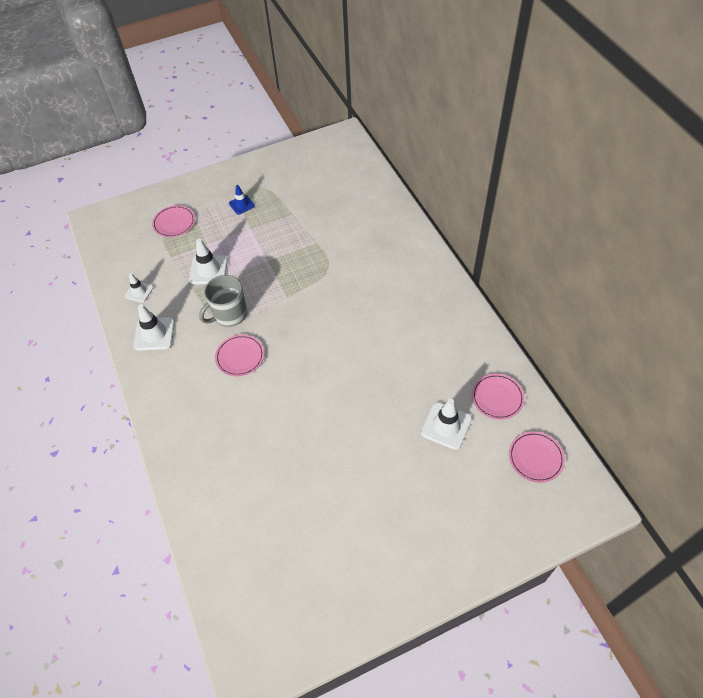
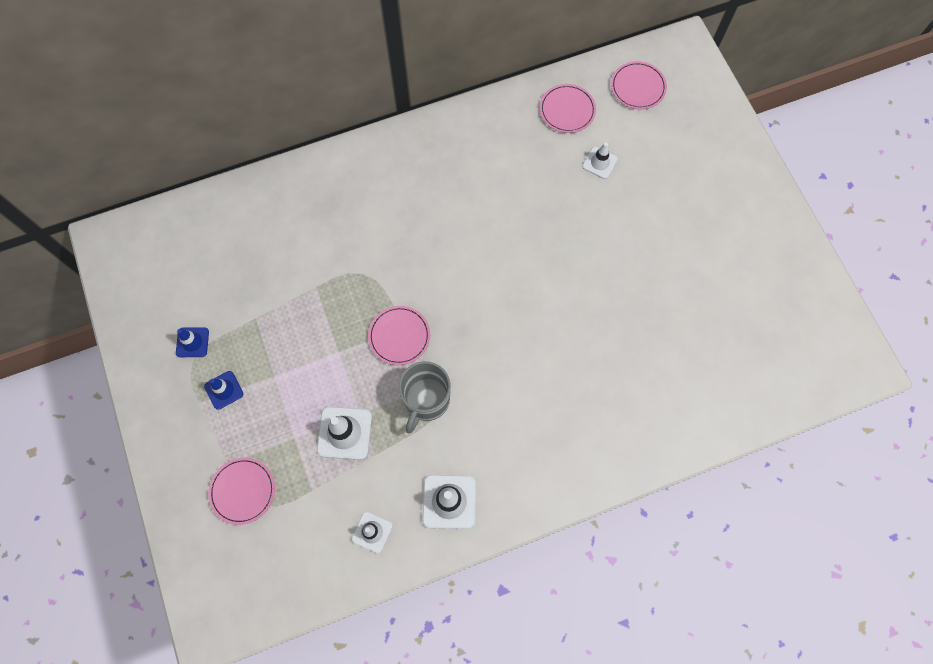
camera: 90 degrees left, 15 degrees up
grey mug [199,275,247,327] -> grey mug turned 60 degrees clockwise [398,361,451,433]
pink plate [215,334,264,377] -> pink plate moved to [368,306,430,365]
white traffic cone [421,399,472,450] -> white traffic cone [582,142,618,179], size x0.62
none -> blue traffic cone [176,327,209,357]

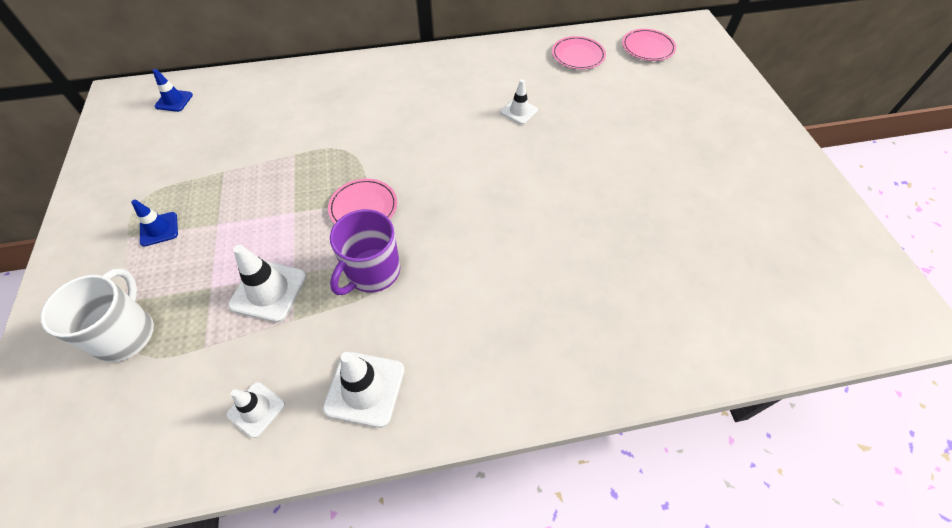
camera: 10 degrees right, 15 degrees down
blue traffic cone [176,327,209,357] -> blue traffic cone moved to [153,69,193,112]
pink plate [208,458,275,525] -> white mug [40,269,154,362]
grey mug [398,361,451,433] -> purple mug [330,209,400,295]
white traffic cone [582,142,618,179] -> white traffic cone moved to [501,79,538,124]

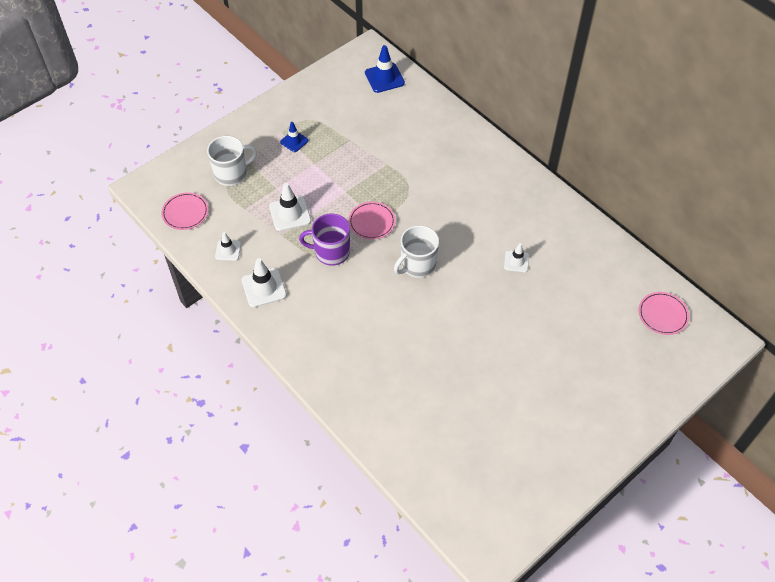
camera: 60 degrees right, 0 degrees up
blue traffic cone [153,69,193,112] -> blue traffic cone [365,45,405,93], size x1.60
pink plate [552,36,606,69] -> pink plate moved to [161,192,209,230]
none -> white mug [394,225,439,278]

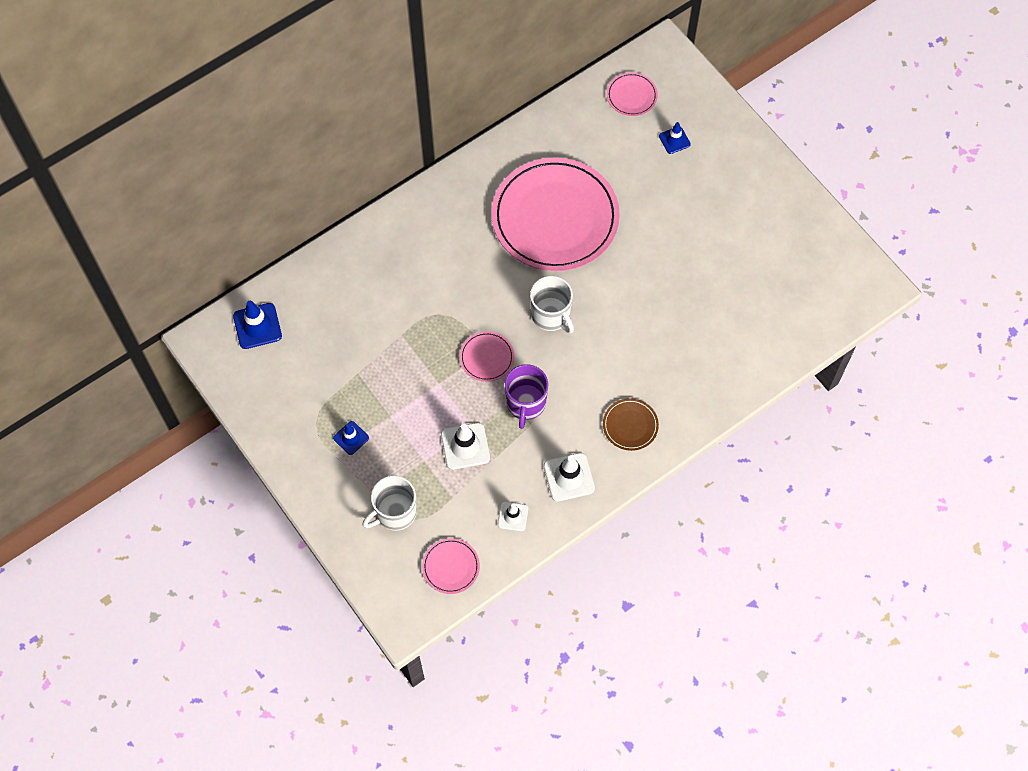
camera: 85 degrees left, 10 degrees up
white mug [207,136,257,186] -> white mug turned 105 degrees counterclockwise [363,475,417,531]
white traffic cone [504,243,529,272] -> pink plate [491,157,620,271]
none -> brown plate [603,398,659,451]
none -> blue traffic cone [659,122,691,154]

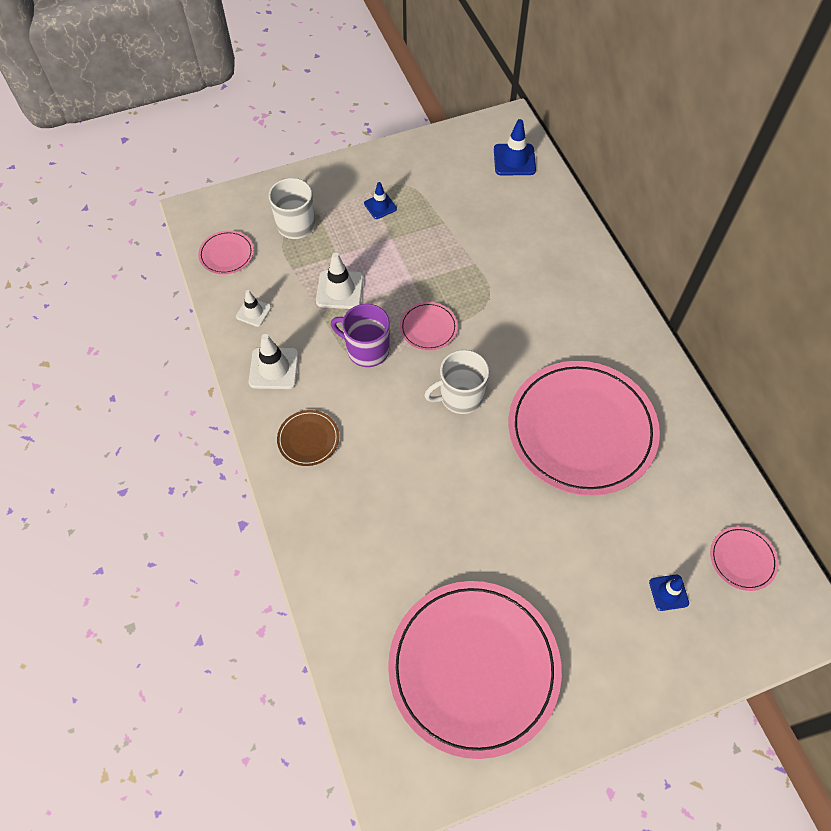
camera: 105 degrees right, 5 degrees down
none -> pink plate [388,581,562,759]

